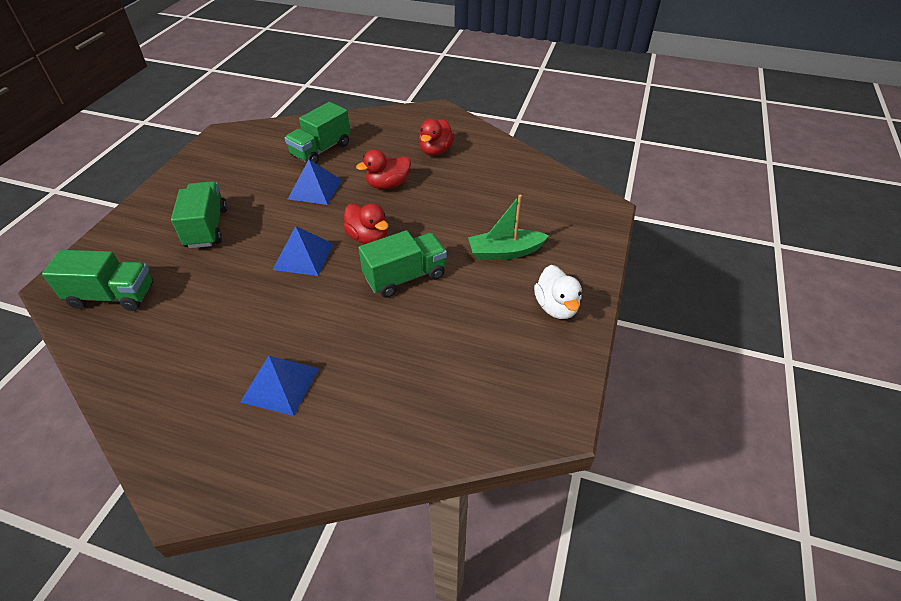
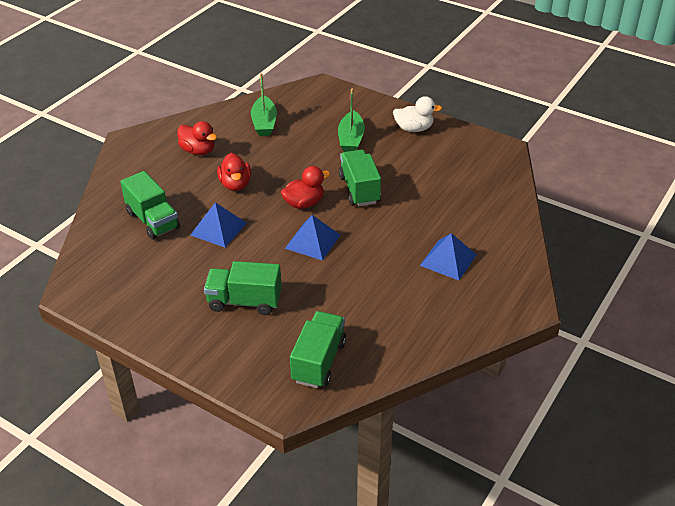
camera: 75 degrees left, 5 degrees down
none -> green boat [251,73,277,136]

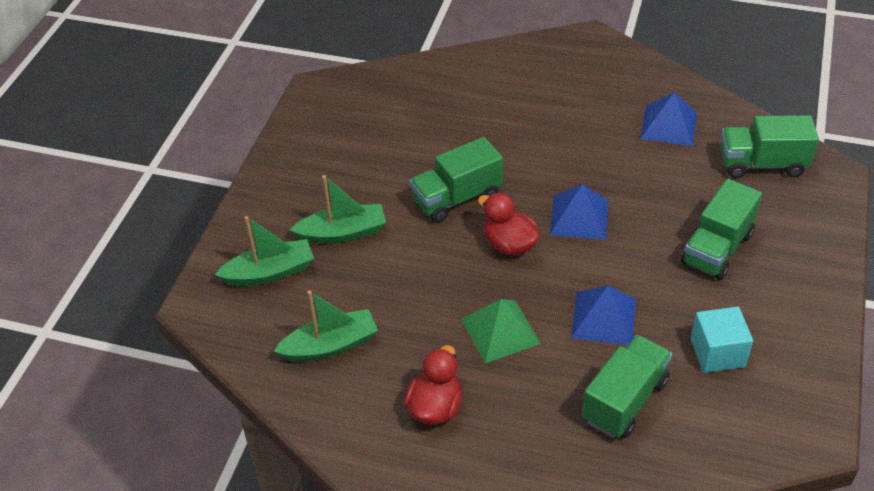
camera: 105 degrees left, 5 degrees up
green truck [204,261,282,315] -> green truck turned 45 degrees clockwise [681,179,762,280]
red duck [217,153,251,191] -> green pyramid [461,299,541,363]
white duck [393,96,442,132] -> none
blue pyramid [420,233,477,280] -> blue pyramid moved to [640,92,697,146]
none -> green boat [215,216,314,286]
none -> turquoise cube [691,307,753,373]

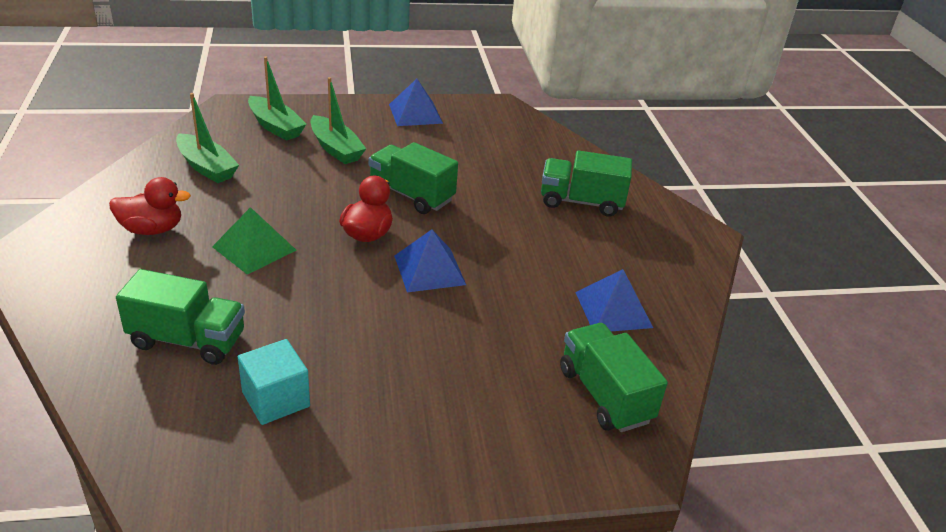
camera: 60 degrees right, 10 degrees down
blue pyramid [571,286,636,345] -> blue pyramid moved to [389,79,443,126]
green truck [681,179,762,280] -> green truck moved to [541,150,632,217]

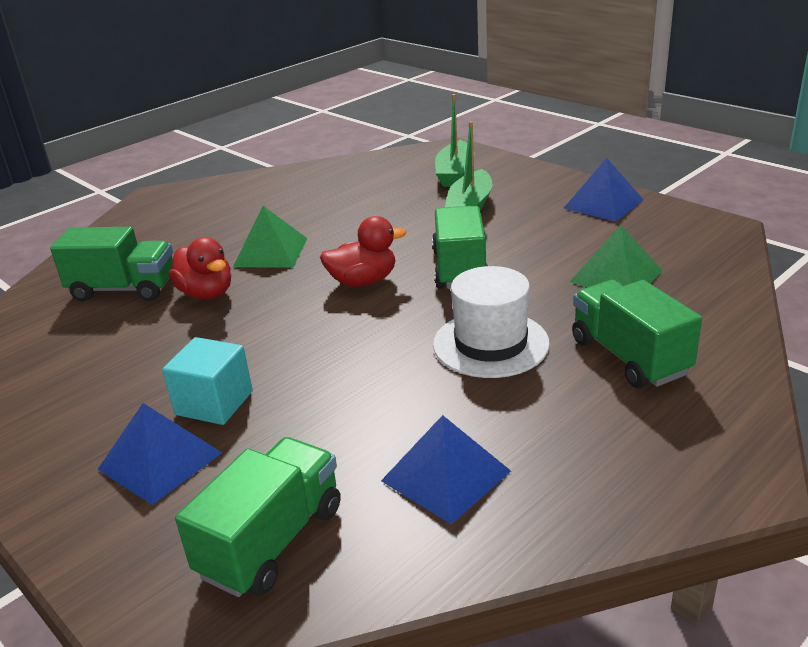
camera: 60 degrees right, 5 degrees down
red duck [109,177,191,235] -> red duck moved to [169,237,231,300]
green truck [116,269,245,365] -> green truck turned 60 degrees counterclockwise [50,227,173,301]
green boat [176,93,239,183] -> none
turquoise cube [238,339,310,425] -> turquoise cube moved to [162,337,253,425]
blue pyramid [394,229,466,292] -> blue pyramid moved to [98,403,222,505]
none -> white hat [433,266,550,378]
none -> green pyramid [570,225,663,287]

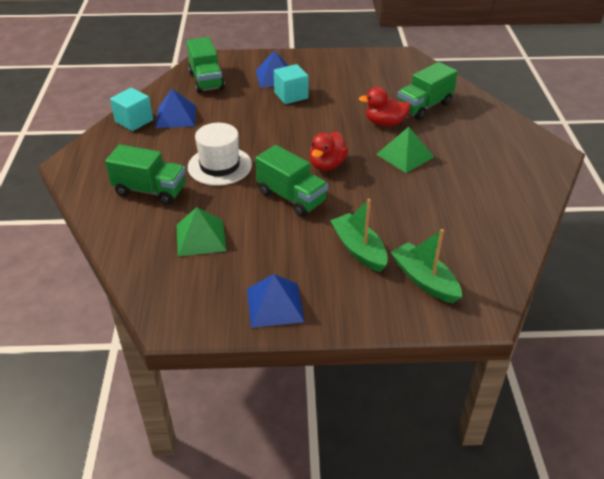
camera: 130 degrees right, 10 degrees up
none -> turquoise cube [110,88,153,131]

